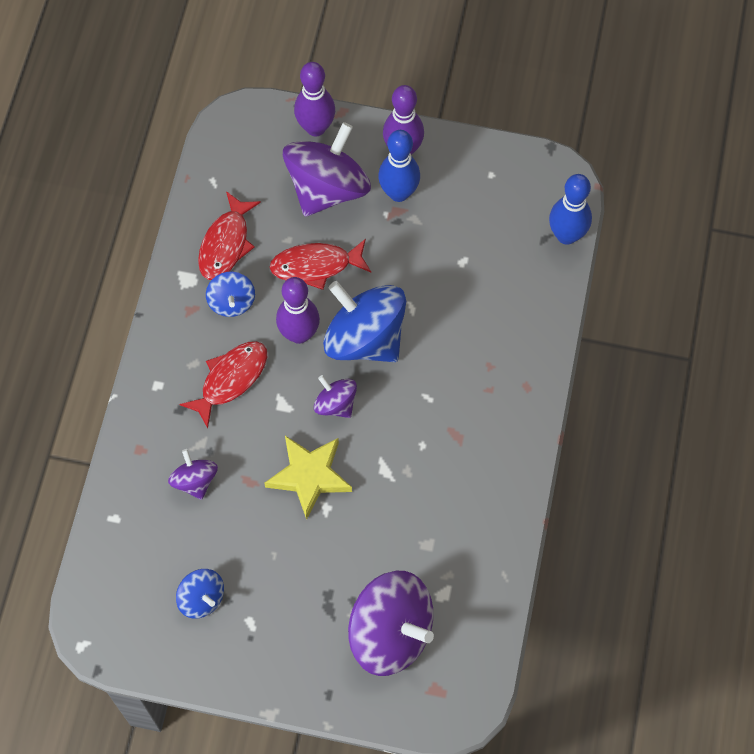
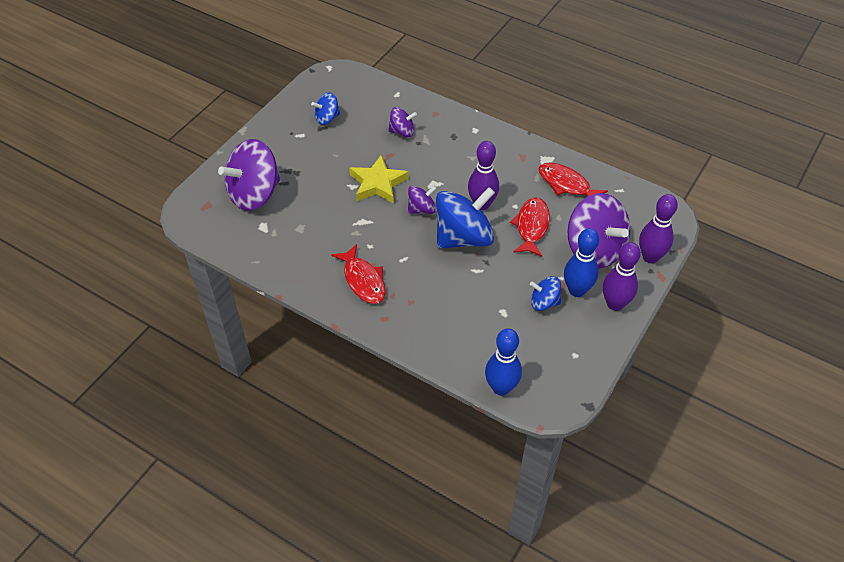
camera: 110 degrees right, 15 degrees down
red fish [179,341,267,428] -> red fish moved to [331,244,385,304]
blue spinning top [206,272,255,317] -> blue spinning top moved to [530,276,561,311]

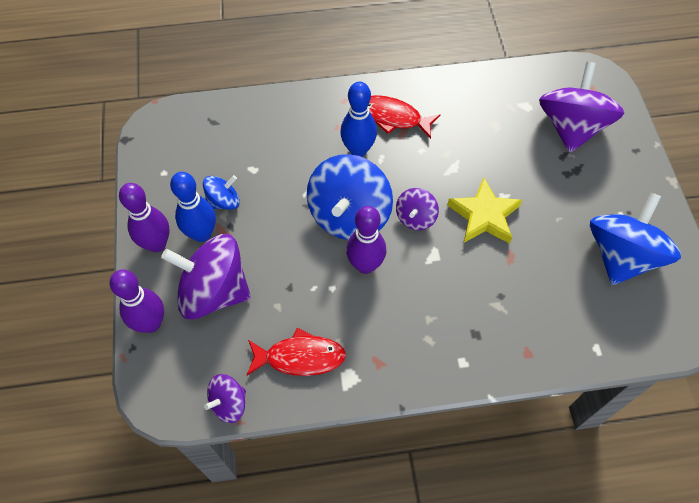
camera: 140 degrees right, 10 degrees up
blue spinning top [311,92,340,125] -> blue spinning top [590,193,681,285], size x1.99
purple spinning top [388,107,417,137] -> purple spinning top moved to [204,374,246,423]
blue bowling pin [485,328,522,396] -> blue bowling pin moved to [340,82,377,157]
red fish [510,198,550,257] -> none

